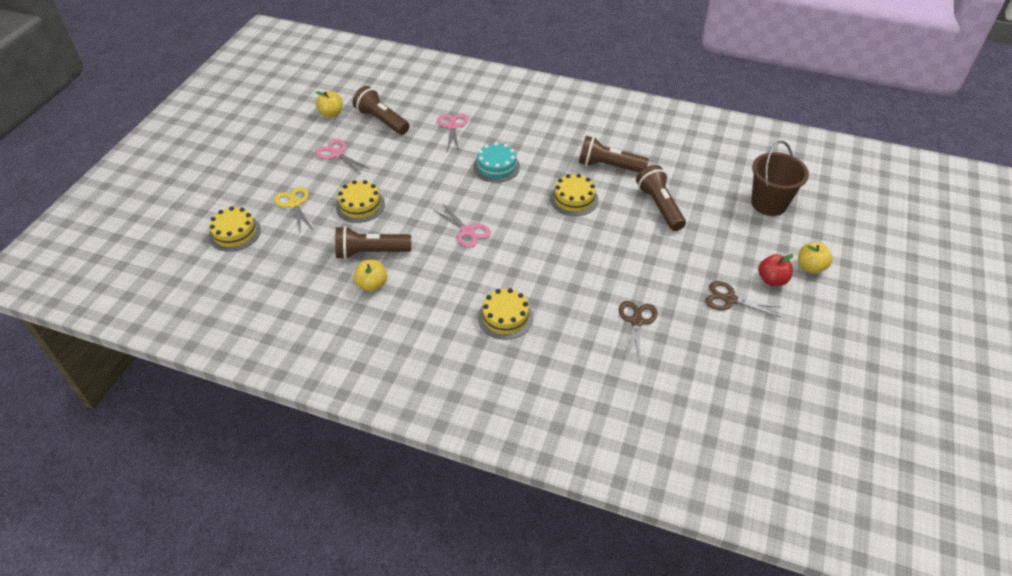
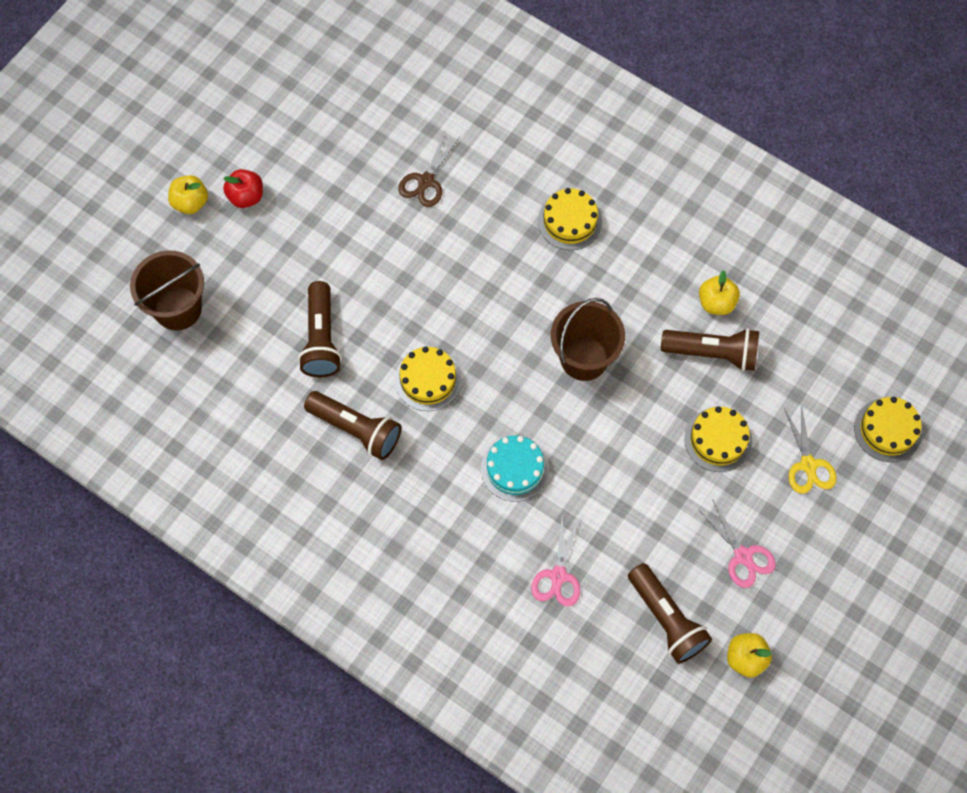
camera: 165 degrees left, 20 degrees up
pink scissors [433,204,491,248] -> brown bucket [551,298,625,381]
brown scissors [705,281,781,317] -> none

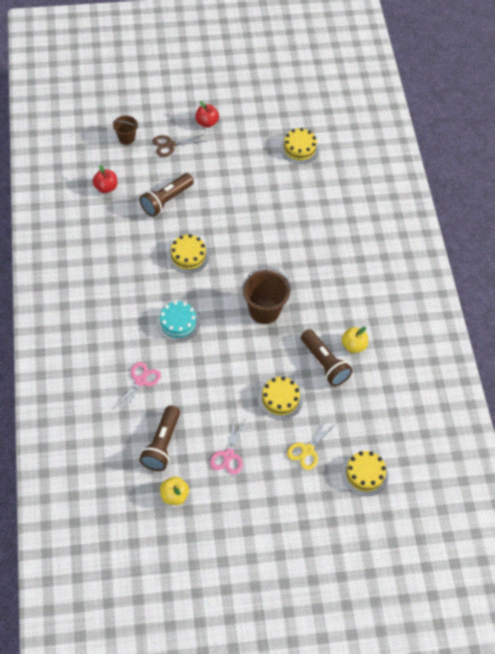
camera: 45 degrees right, 10 degrees down
brown bucket [130,250,204,330] -> brown bucket [113,115,138,145], size x0.58
yellow apple [168,175,208,214] -> none
brown flashlight [304,391,401,460] -> none
brown scissors [398,132,460,207] -> brown scissors moved to [153,134,206,157]
pink scissors [531,516,580,607] -> pink scissors turned 150 degrees clockwise [113,362,161,414]
yellow cake [538,188,602,250] -> yellow cake moved to [280,128,319,164]
none -> red apple [93,165,117,193]

